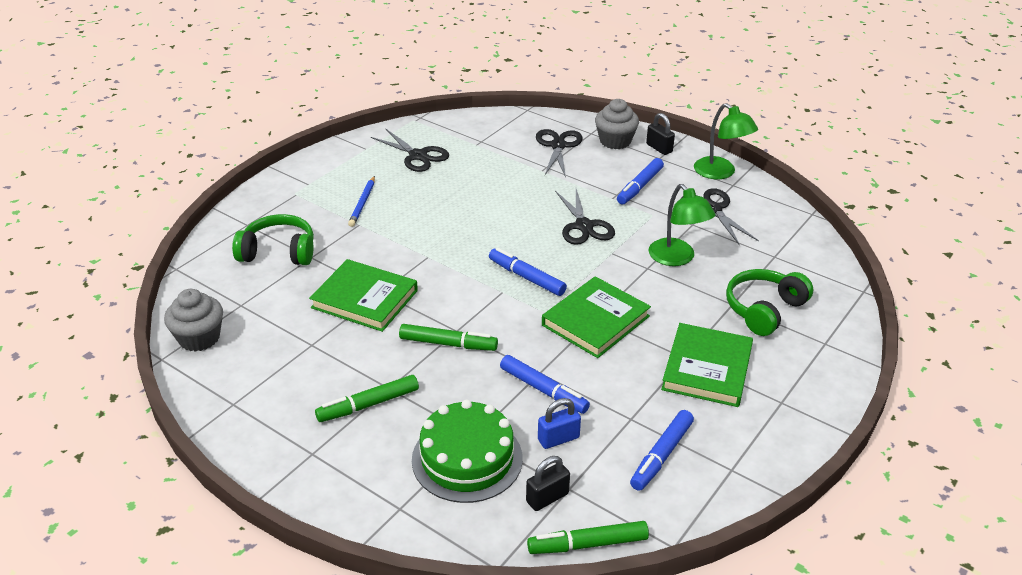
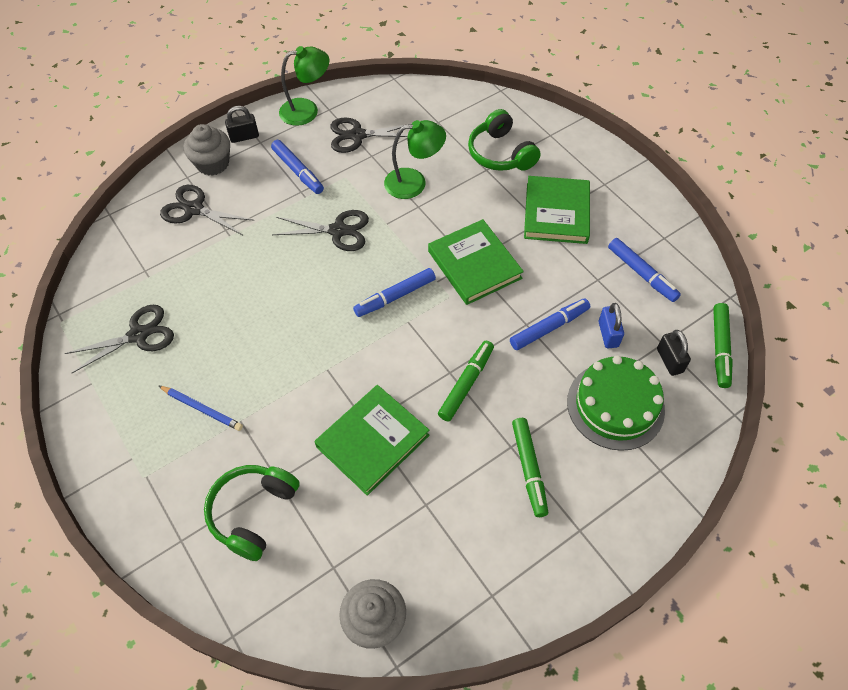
camera: 70 degrees left, 20 degrees up
green book [661,323,753,407] -> green book turned 60 degrees clockwise [524,176,590,244]

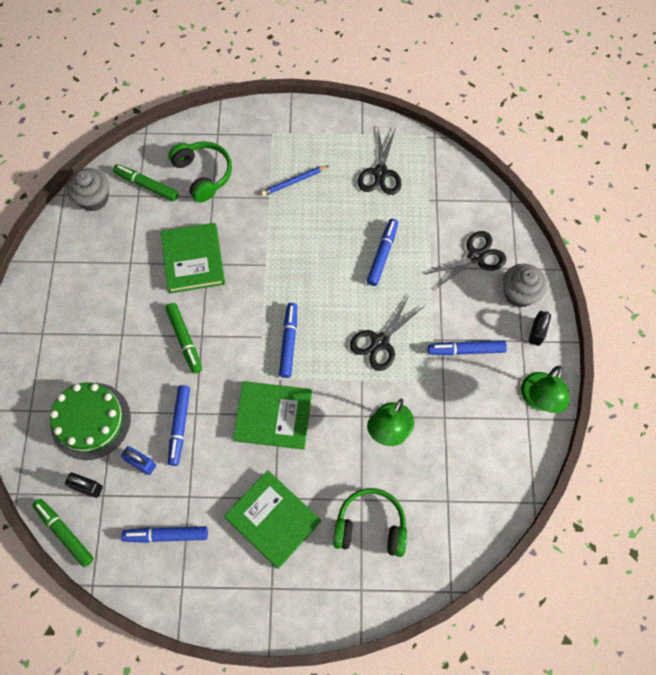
camera: 125 degrees right, 10 degrees up
black scissors [331,117,411,153] -> none
green marker [512,418,548,517] -> green marker moved to [113,164,179,201]
none -> blue marker [367,219,398,286]

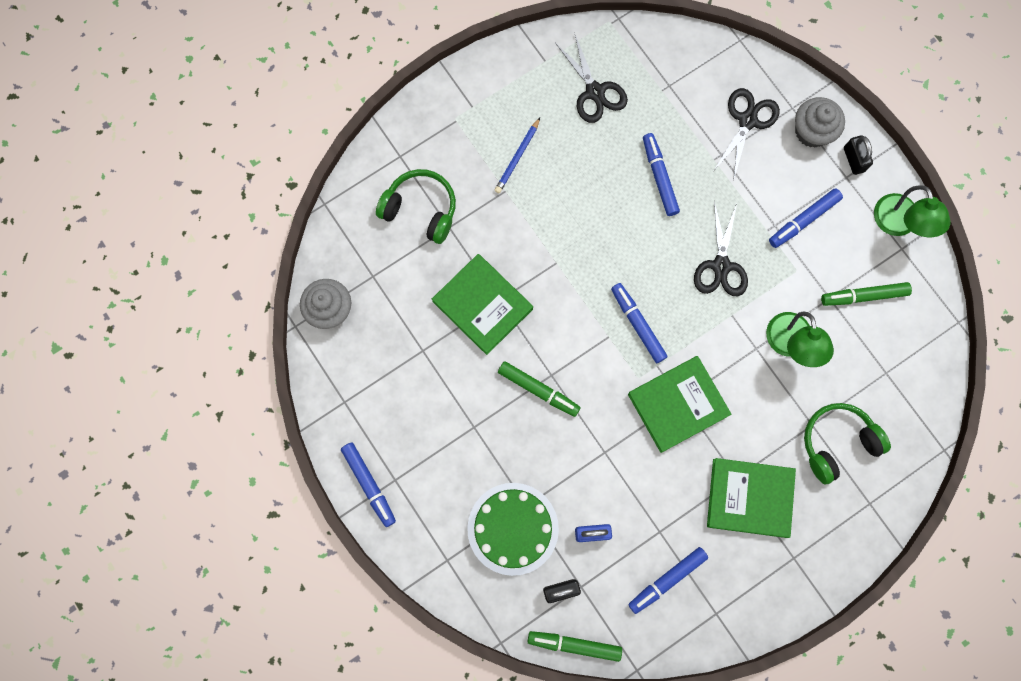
camera: 35 degrees left, 10 degrees up
green marker [113,164,179,201] -> green marker moved to [821,282,912,306]
blue marker [168,385,190,466] -> blue marker moved to [341,443,396,527]

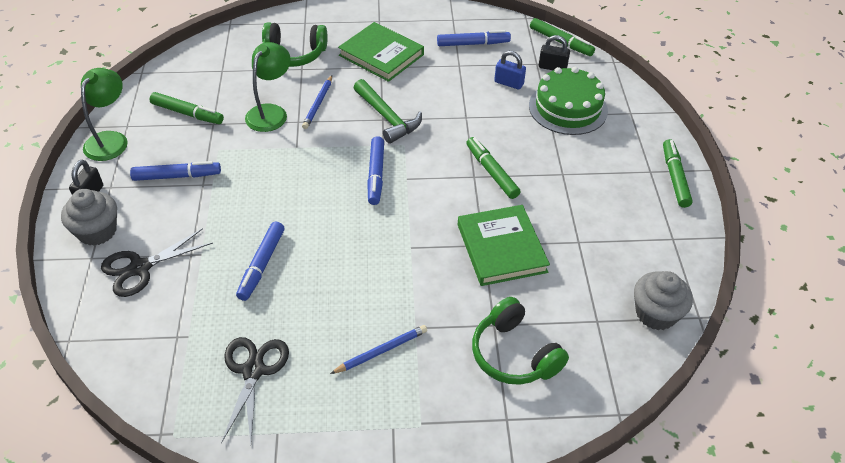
camera: 150 degrees left, 30 degrees down
blue marker [341,443,396,527] -> green marker [663,139,693,208]
green book [628,356,732,453] -> green hammer [354,79,422,144]
black scissors [694,201,748,296] -> none
none -> blue pencil [302,75,332,129]

